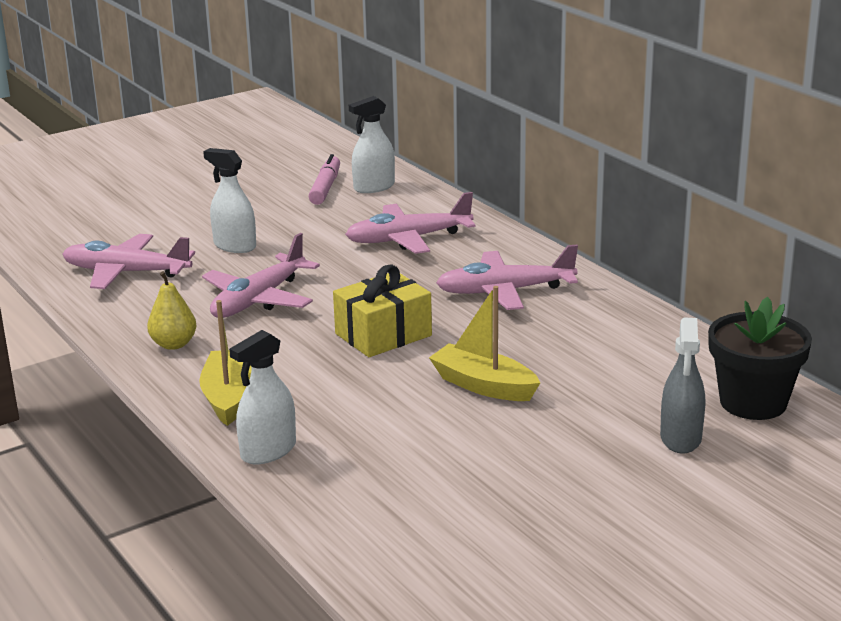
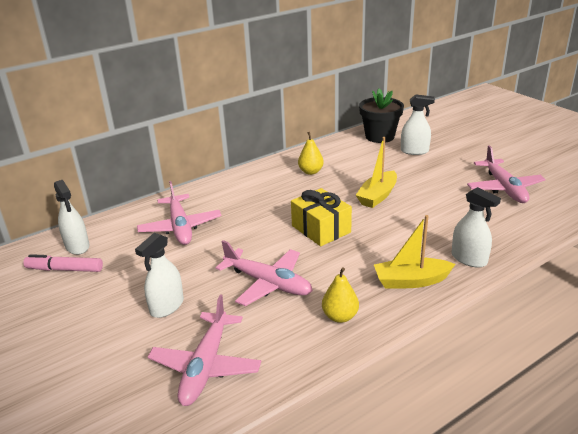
camera: 90 degrees left, 5 degrees up
pink plane [436,245,578,310] -> pink plane moved to [467,145,546,203]
grey spray bottle [660,317,705,454] -> white spray bottle [401,94,435,155]
none -> yellow pear [298,132,324,175]

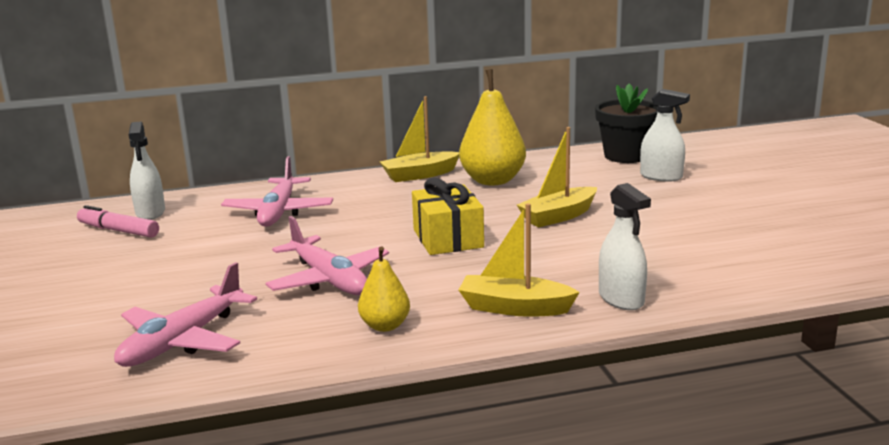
camera: 20 degrees right, 10 degrees down
white spray bottle [135,233,184,318] -> none
yellow pear [298,132,324,175] -> yellow pear [459,69,526,185], size x1.82
pink plane [467,145,546,203] -> none
none -> yellow boat [380,96,459,182]

